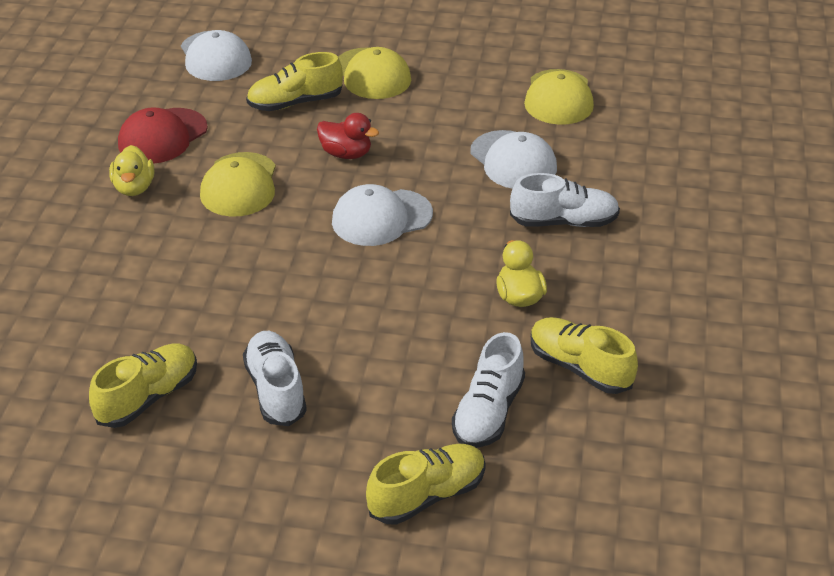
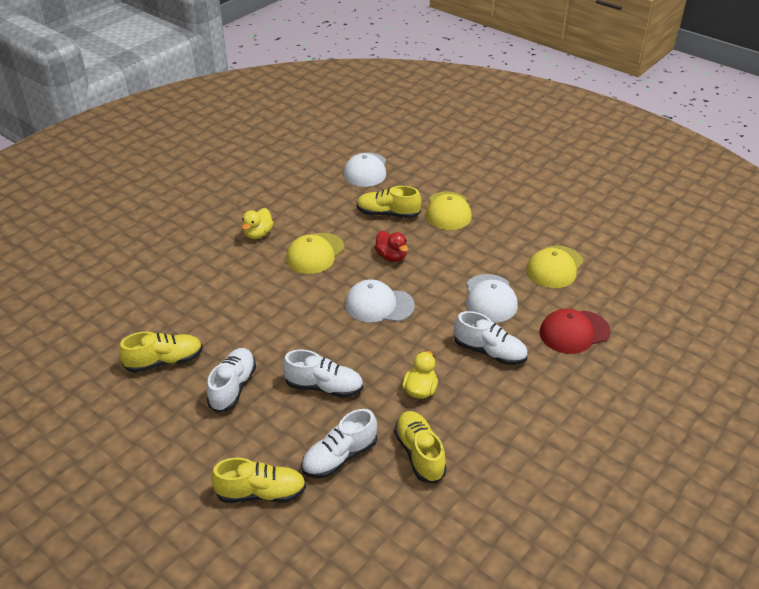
camera: 30 degrees right, 0 degrees up
red cap [118,108,208,164] -> red cap moved to [540,308,611,354]
none -> white shoe [282,349,363,398]

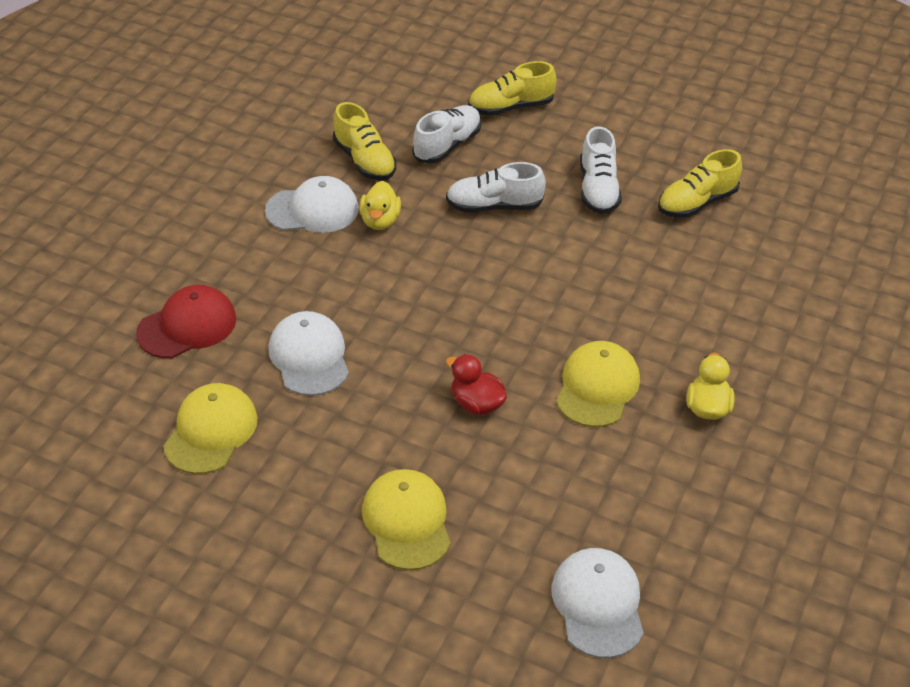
camera: 165 degrees right, 5 degrees up
white cap [345,280,415,322] -> white cap moved to [265,176,359,233]
yellow shoe [356,186,421,218] -> none
white shoe [454,311,528,365] -> none

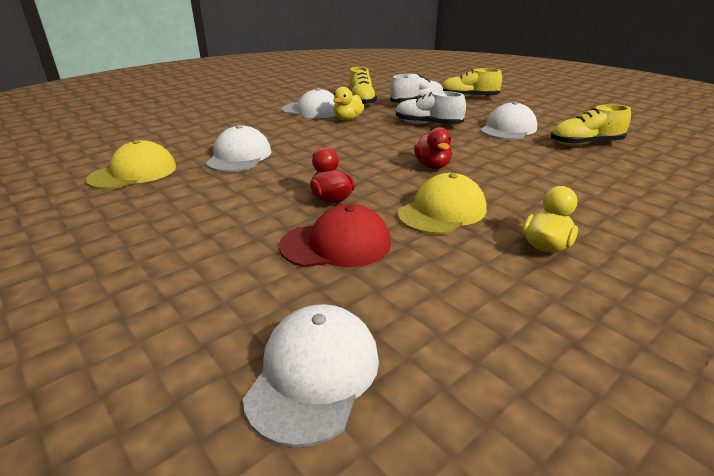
camera: 25 degrees right, 15 degrees down
red cap [136,285,236,358] -> red cap moved to [279,204,391,267]
yellow cap [362,469,451,570] -> none
white shoe [580,126,622,214] -> white cap [480,102,537,140]
none -> red duck [414,127,452,169]

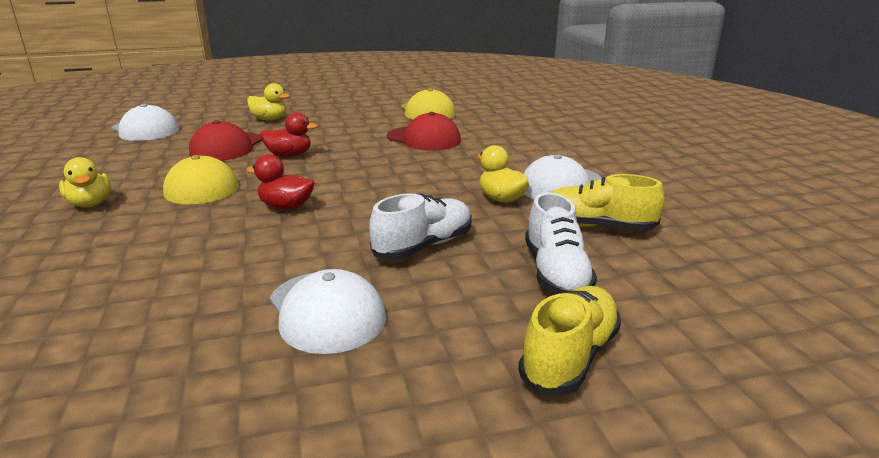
camera: 115 degrees right, 5 degrees down
white cap [206,125,272,172] -> red cap [387,112,461,151]
yellow shoe [551,104,631,146] -> none
none -> yellow duck [247,83,290,120]

